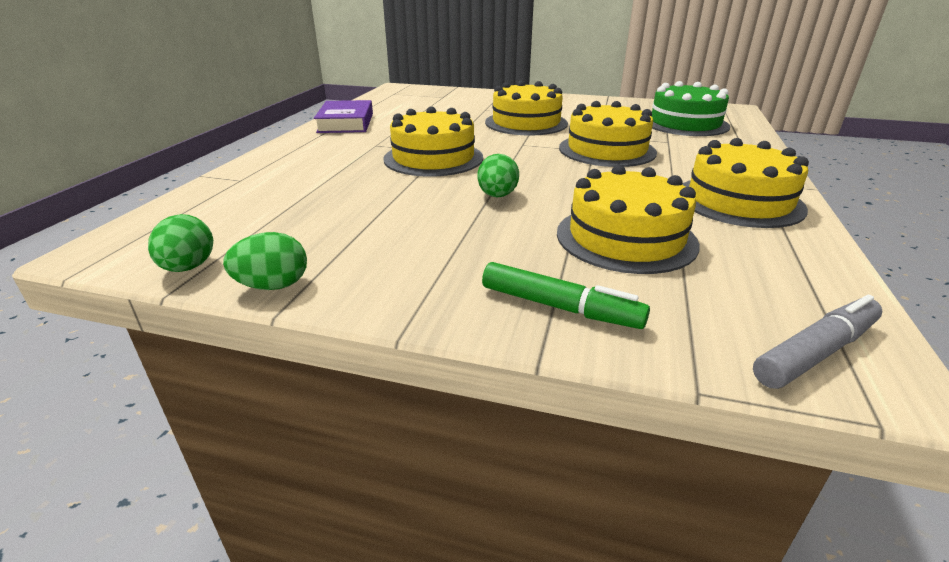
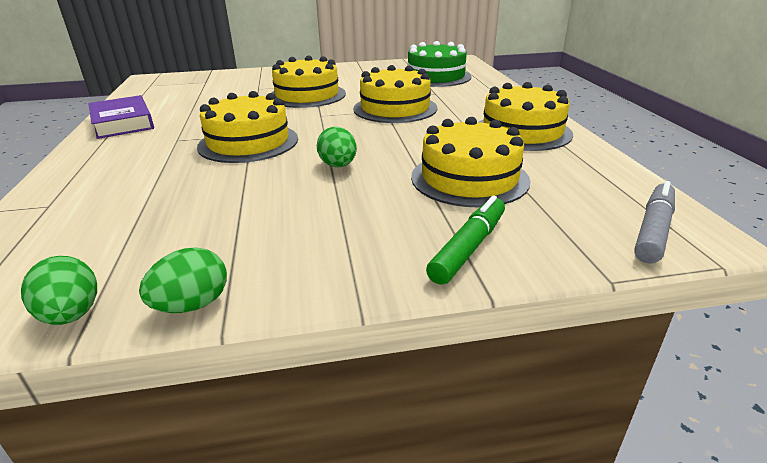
camera: 25 degrees left, 0 degrees up
green marker [482,262,650,329] -> green marker turned 60 degrees counterclockwise [426,195,505,285]

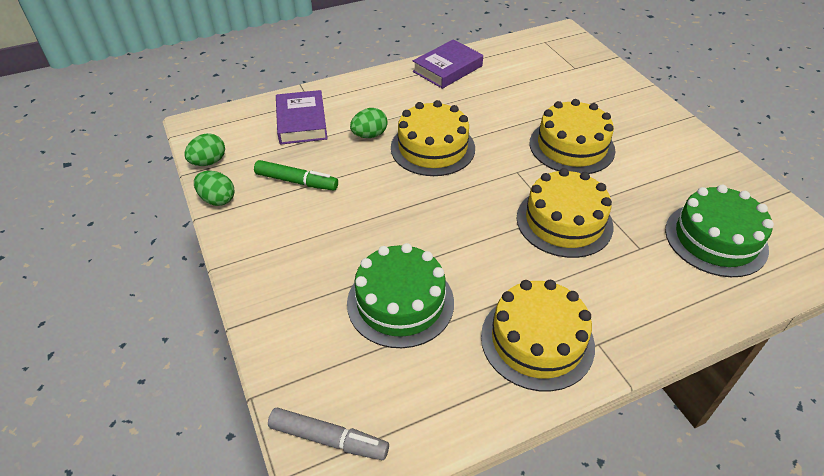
camera: 75 degrees right, 15 degrees up
green egg [317,127,357,167] -> green egg moved to [350,108,388,138]
yellow cake [411,117,530,207] -> green cake [347,243,454,348]
green marker [426,195,505,285] -> green marker moved to [254,160,338,191]
none -> purple book [276,90,328,145]

